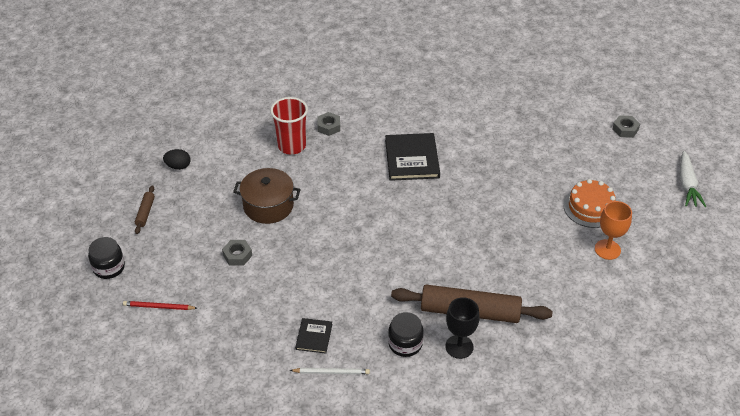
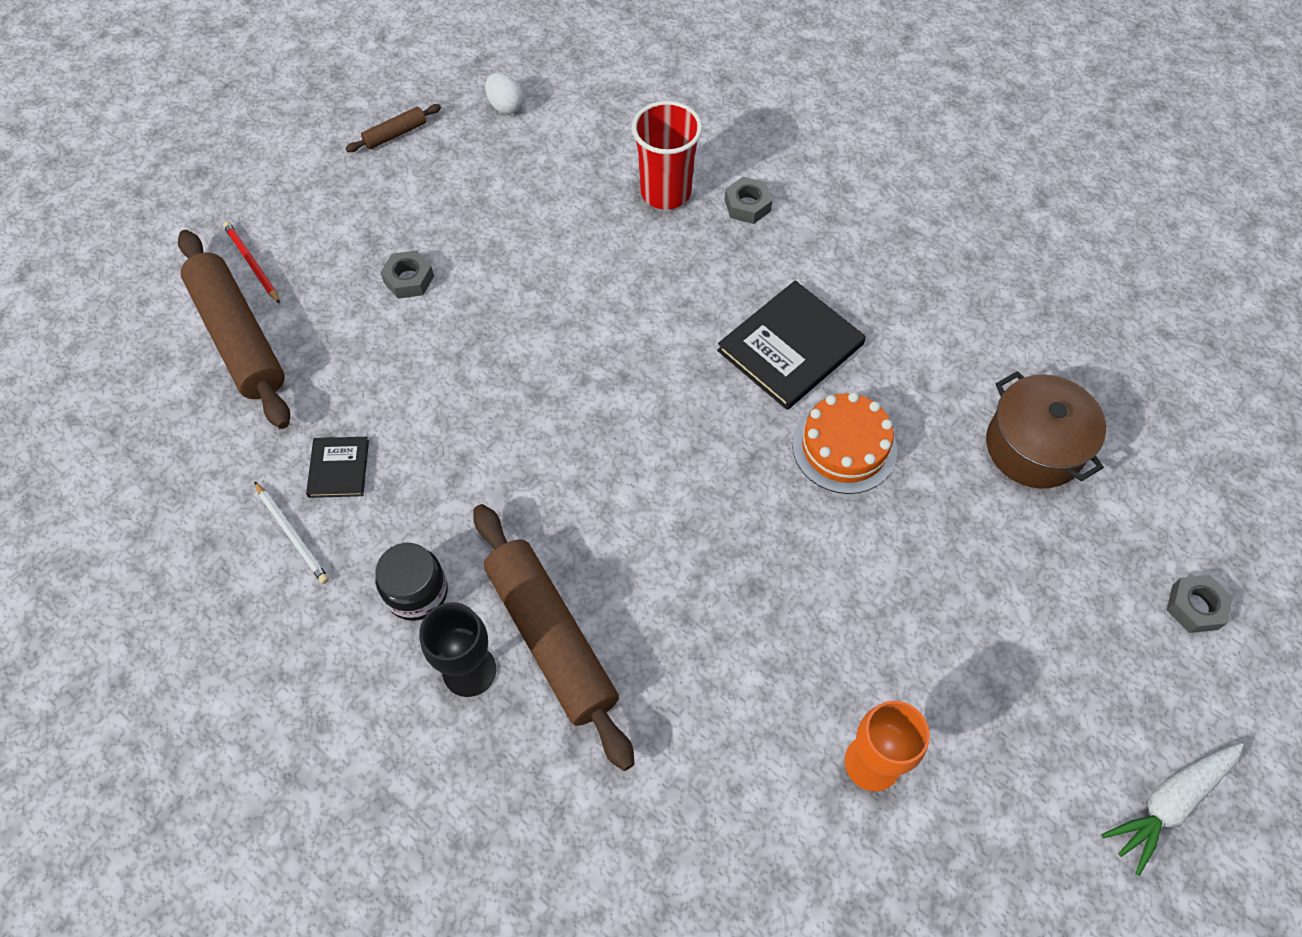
camera: 50 degrees right, 15 degrees up
black jar [88,237,125,279] -> none
black egg [163,149,191,170] -> white egg [485,73,524,114]
brown pot [233,168,301,224] -> brown pot moved to [986,371,1106,489]
black book [295,318,332,354] -> black book turned 60 degrees counterclockwise [306,437,369,498]
orange cake [563,179,616,228] -> orange cake moved to [792,392,897,494]
none -> brown rolling pin [178,230,290,429]

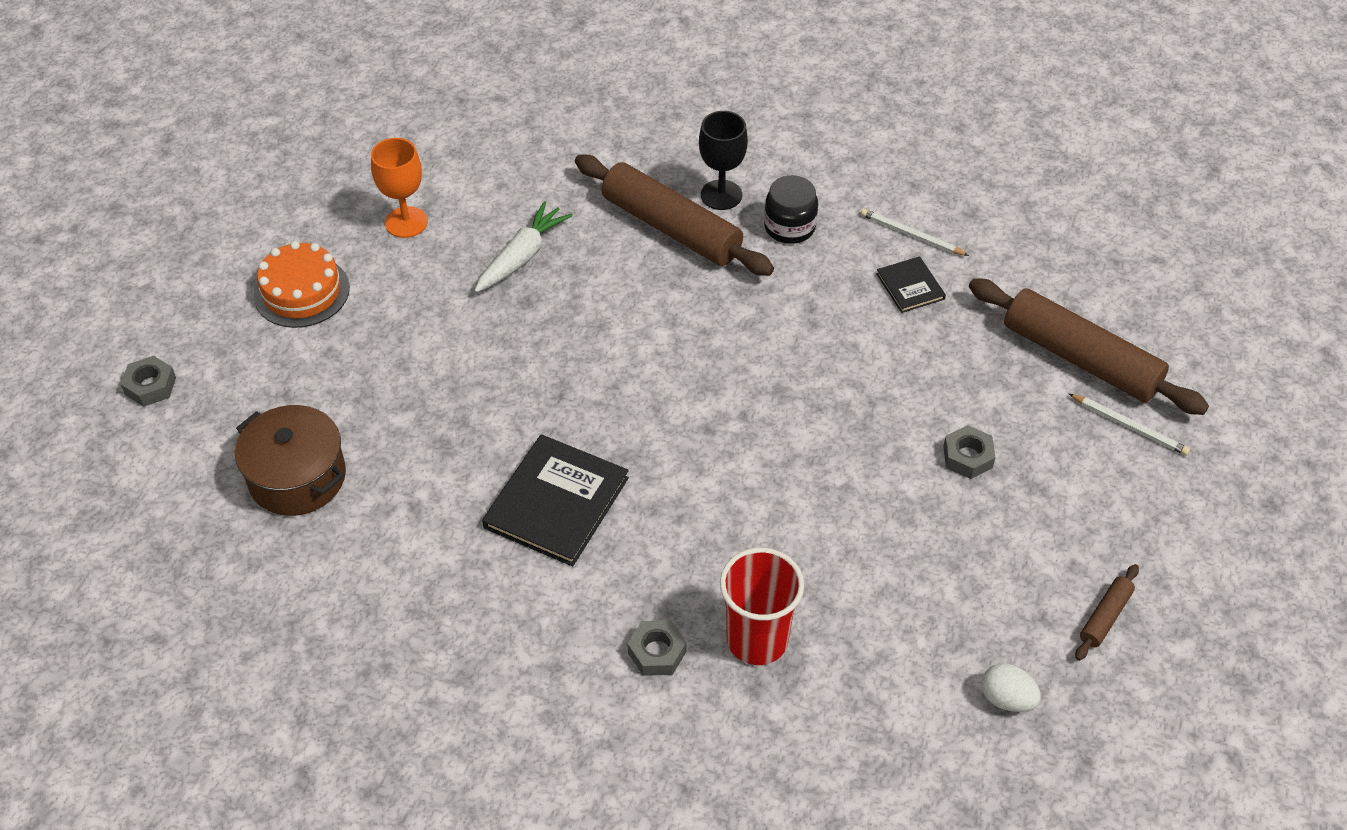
camera: 160 degrees right, 10 degrees down
red pencil [223,221,280,304] -> white pencil [1069,394,1190,456]
orange cake [792,392,897,494] -> orange cake moved to [254,241,350,328]
white carrot [1101,743,1244,876] -> white carrot moved to [475,201,573,292]

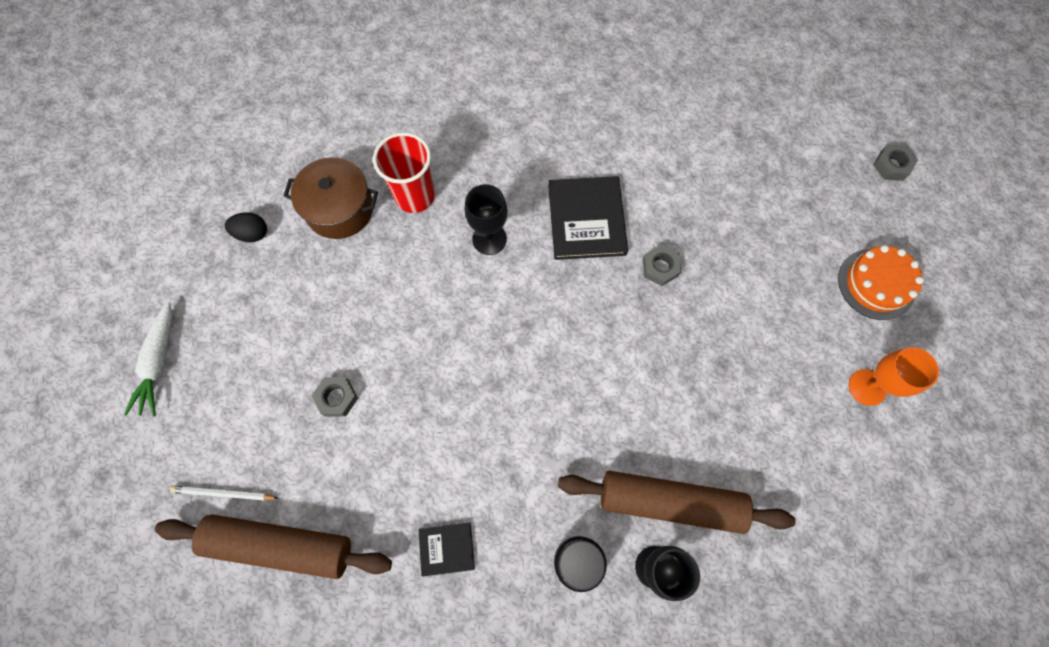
camera: 150 degrees right, 20 degrees up
brown pot [235,405,346,516] -> brown pot moved to [283,157,378,239]
white carrot [475,201,573,292] -> white carrot moved to [124,302,172,417]
grey nut [628,620,687,676] -> grey nut moved to [642,245,681,286]
white pencil [861,209,969,256] -> none
black book [876,256,946,313] -> black book turned 45 degrees counterclockwise [418,523,475,577]
white egg [982,663,1041,712] -> black egg [225,212,267,242]
brown rolling pin [1075,564,1139,661] -> none
none -> black goblet [465,184,508,255]

